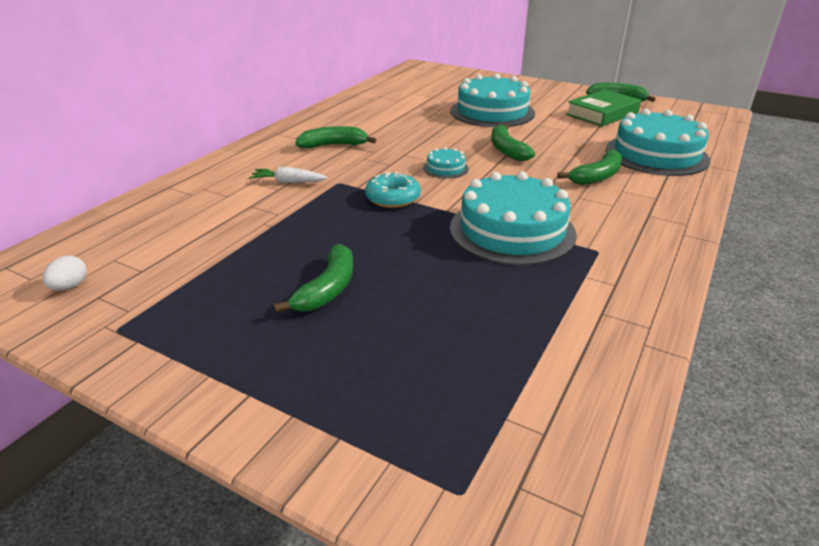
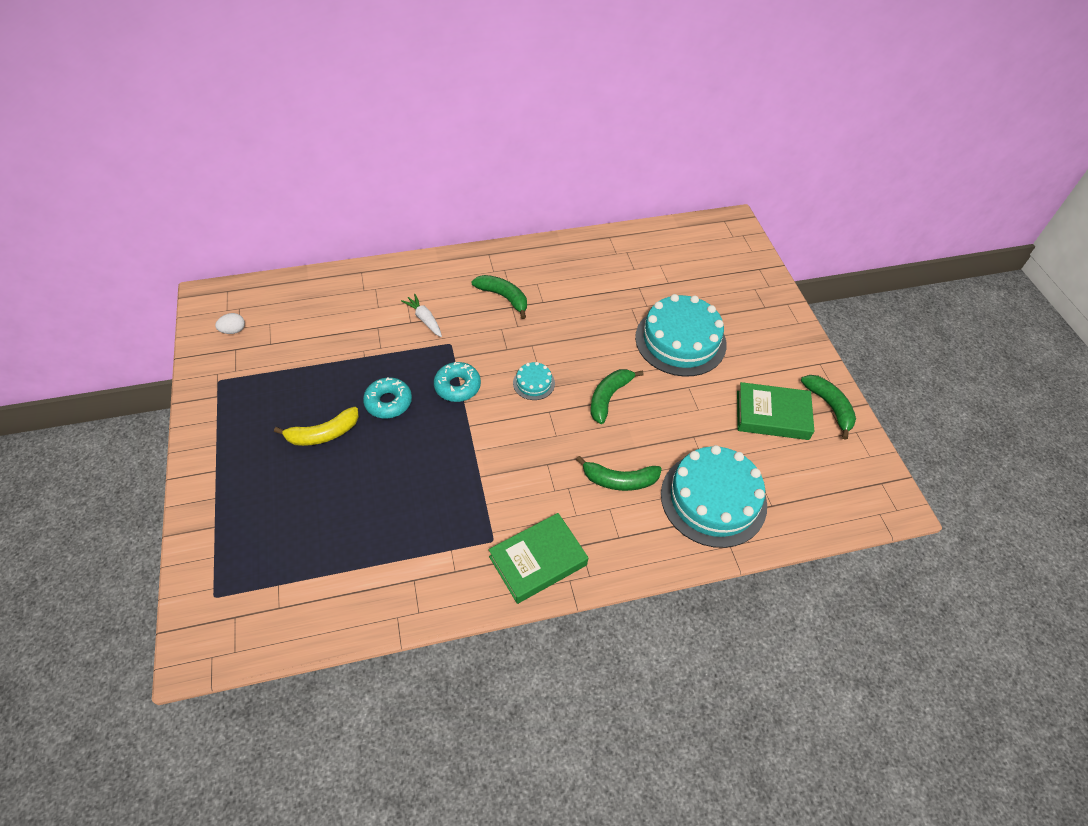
camera: 45 degrees right, 20 degrees up
green banana [274,244,353,313] -> yellow banana [274,407,359,446]
turquoise cake [450,171,577,265] -> none
none -> turquoise donut [363,377,412,418]
none -> green book [489,513,588,604]

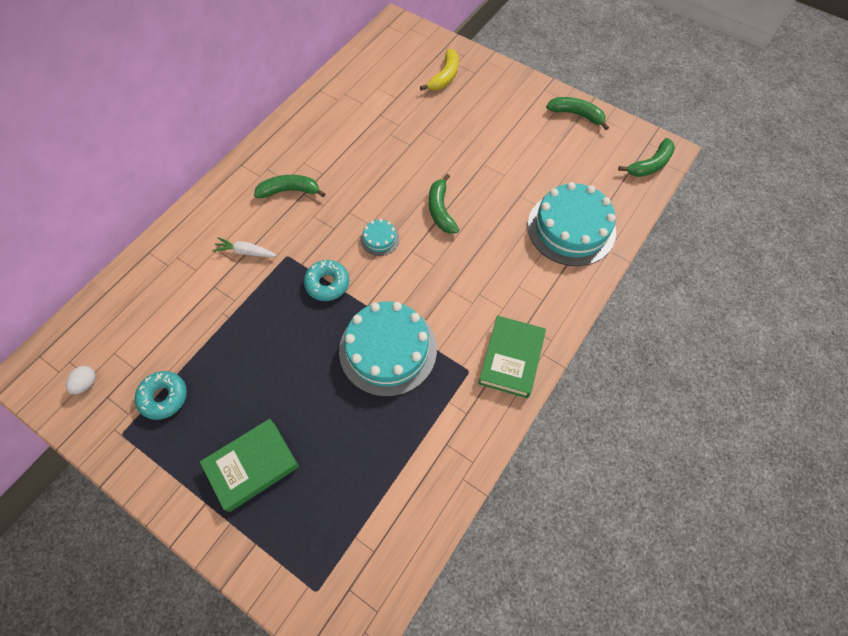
camera: 40 degrees left, 10 degrees up
yellow banana [274,407,359,446] -> yellow banana moved to [420,49,459,91]
turquoise donut [363,377,412,418] -> turquoise donut moved to [135,371,187,420]
green banana [576,456,662,491] -> green banana moved to [618,138,675,177]
turquoise cake [635,294,727,377] -> turquoise cake moved to [339,301,437,397]
green book [737,382,814,440] -> green book moved to [200,419,299,512]

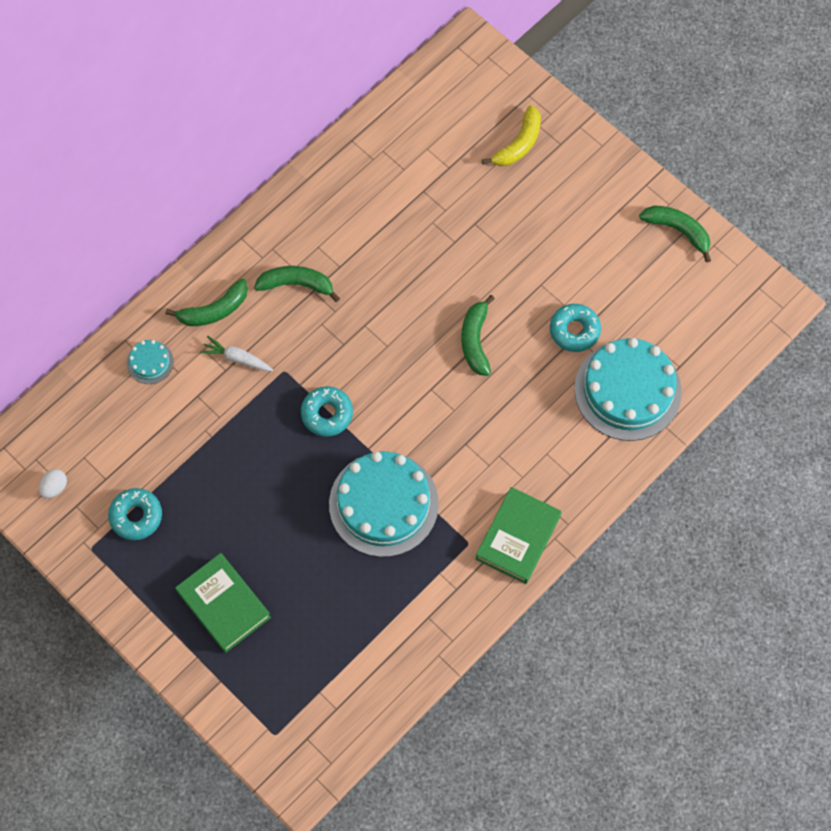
camera: 10 degrees right, 5 degrees up
green book [200,419,299,512] -> green book turned 75 degrees clockwise [175,553,271,653]
turquoise cake [361,219,400,256] -> turquoise cake moved to [127,340,174,384]
green banana [618,138,675,177] -> green banana moved to [166,279,248,326]
none -> turquoise donut [550,304,601,352]

